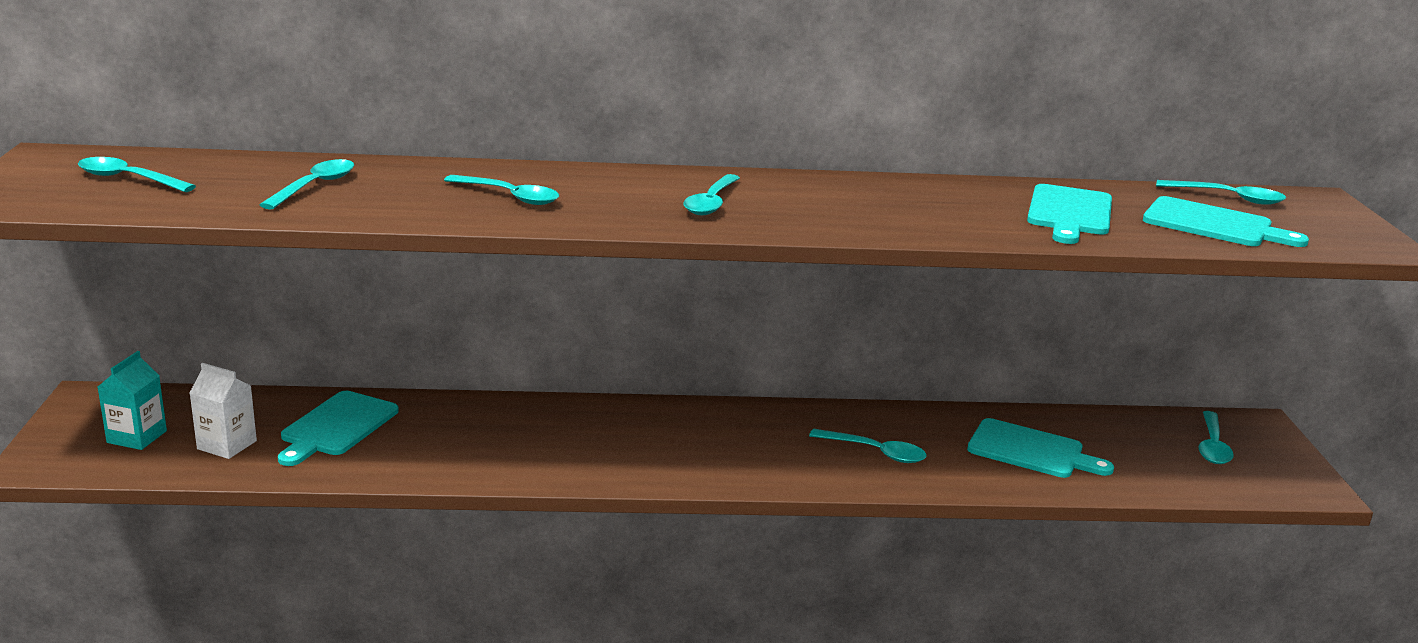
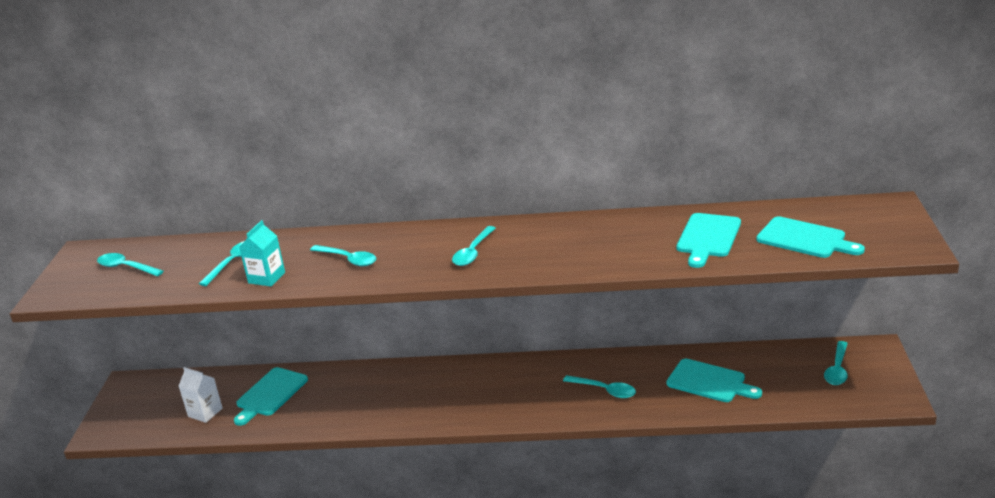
camera: 10 degrees right, 5 degrees up
turquoise carton [98,351,167,450] -> turquoise carton moved to [239,220,285,286]
turquoise spoon [1156,180,1286,205] -> none

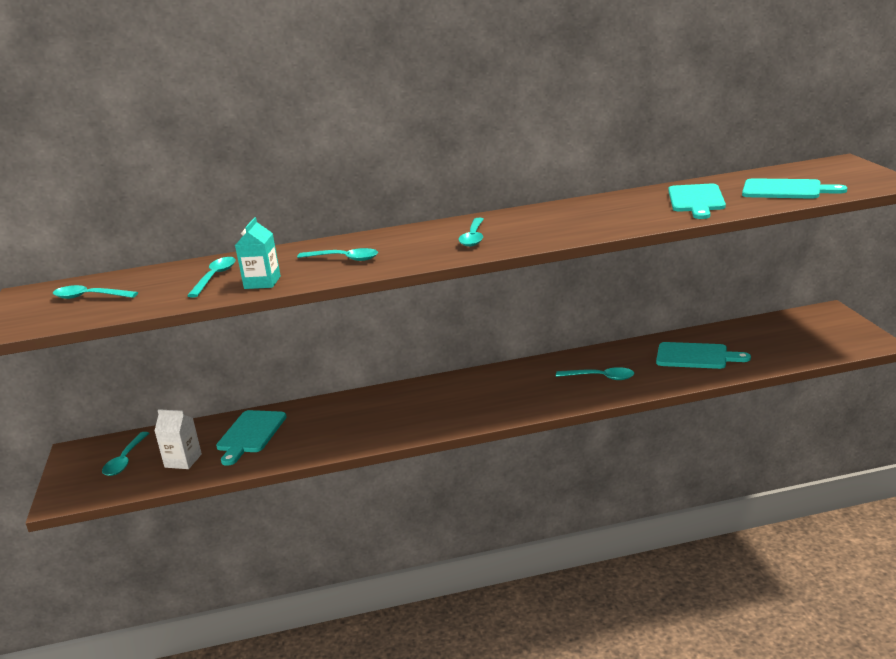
camera: 15 degrees left, 5 degrees down
turquoise spoon [824,341,848,385] -> turquoise spoon moved to [102,432,149,476]

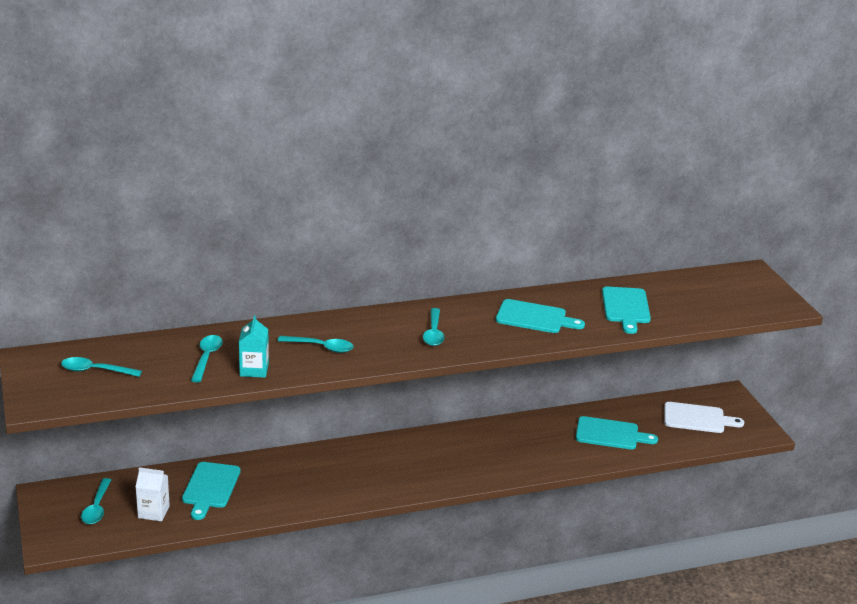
camera: 10 degrees left, 5 degrees up
turquoise spoon [556,367,634,380] -> none
turquoise cutting board [742,178,847,199] -> turquoise cutting board moved to [496,299,585,333]
none -> white cutting board [664,402,744,433]

